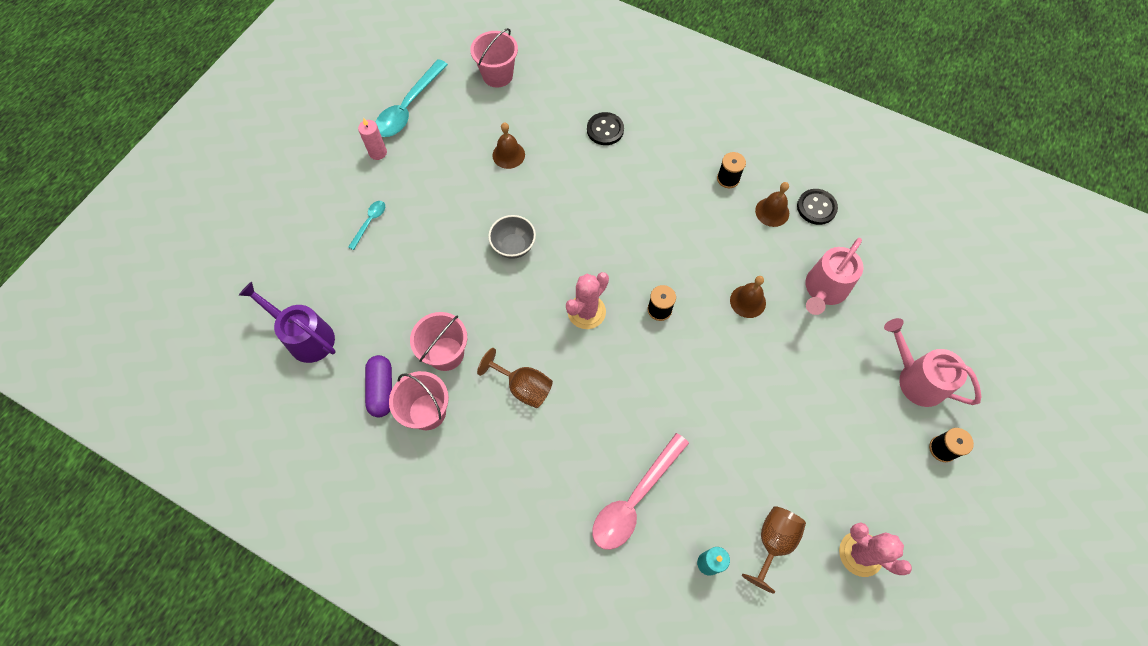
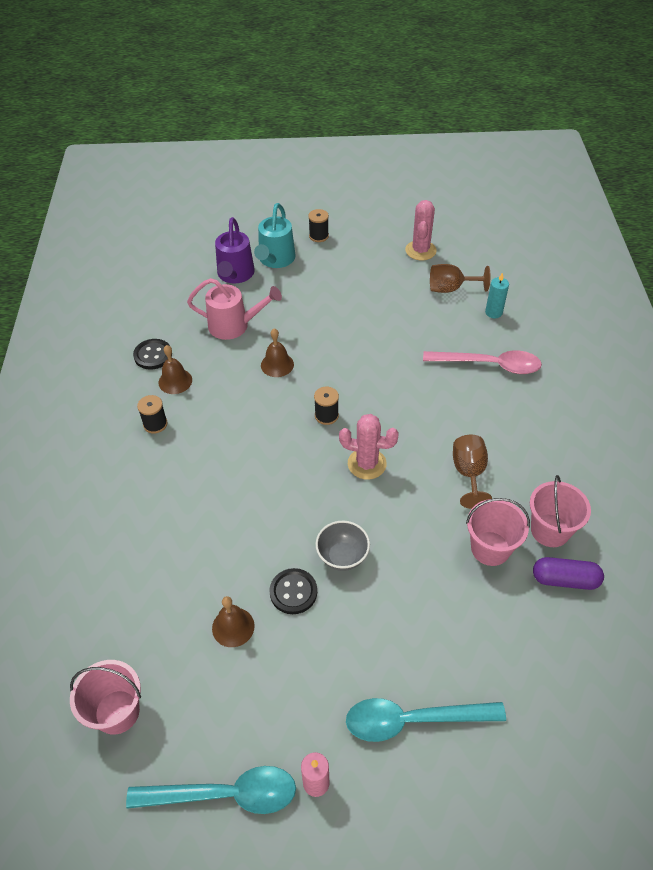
camera: 120 degrees left, 15 degrees down
purple watering can [239,281,336,363] -> purple watering can moved to [215,217,255,283]
turquoise spoon [348,201,385,250] -> turquoise spoon [346,698,506,742], size x2.02
purple capsule [365,355,392,417] -> purple capsule turned 45 degrees clockwise [533,557,604,590]
black button [587,112,624,145] -> black button moved to [269,568,317,614]
pink watering can [884,318,982,407] -> turquoise watering can [254,203,296,268]

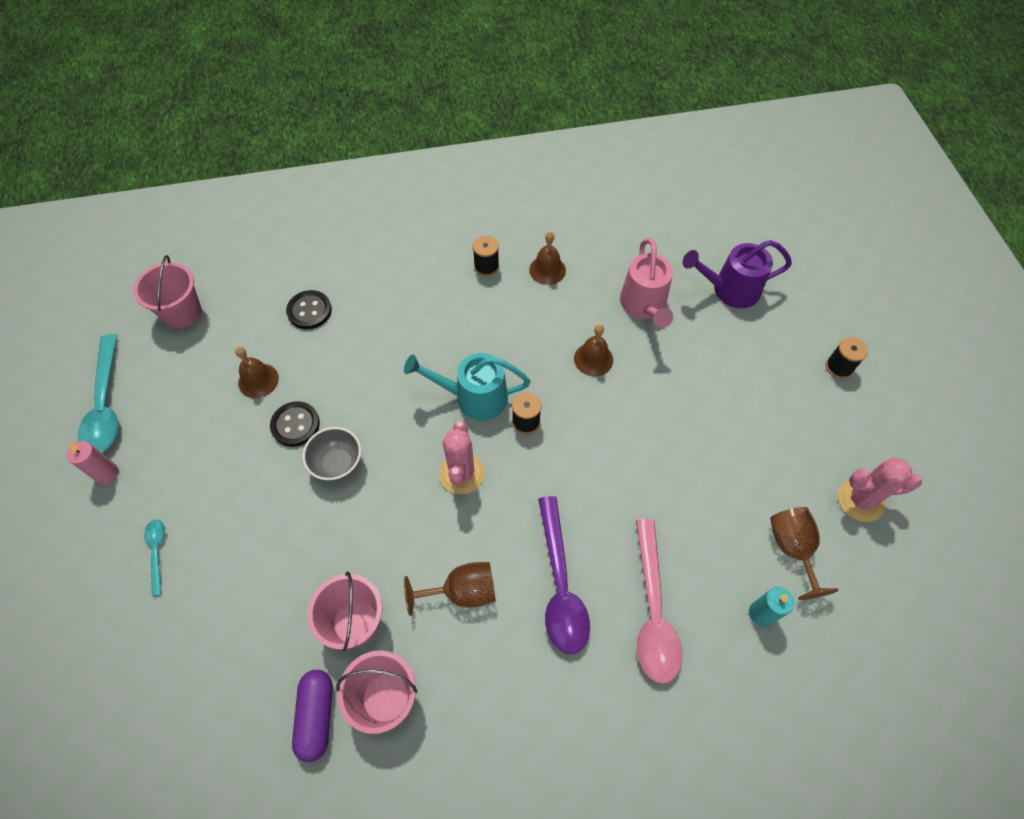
camera: 80 degrees right, 10 degrees up
black button [133,339,172,370] -> black button moved to [286,290,332,329]
turquoise watering can [254,203,296,268] -> turquoise watering can moved to [404,353,530,421]
turquoise spoon [346,698,506,742] -> turquoise spoon [144,519,165,597], size x0.50
none -> purple spoon [538,496,590,654]

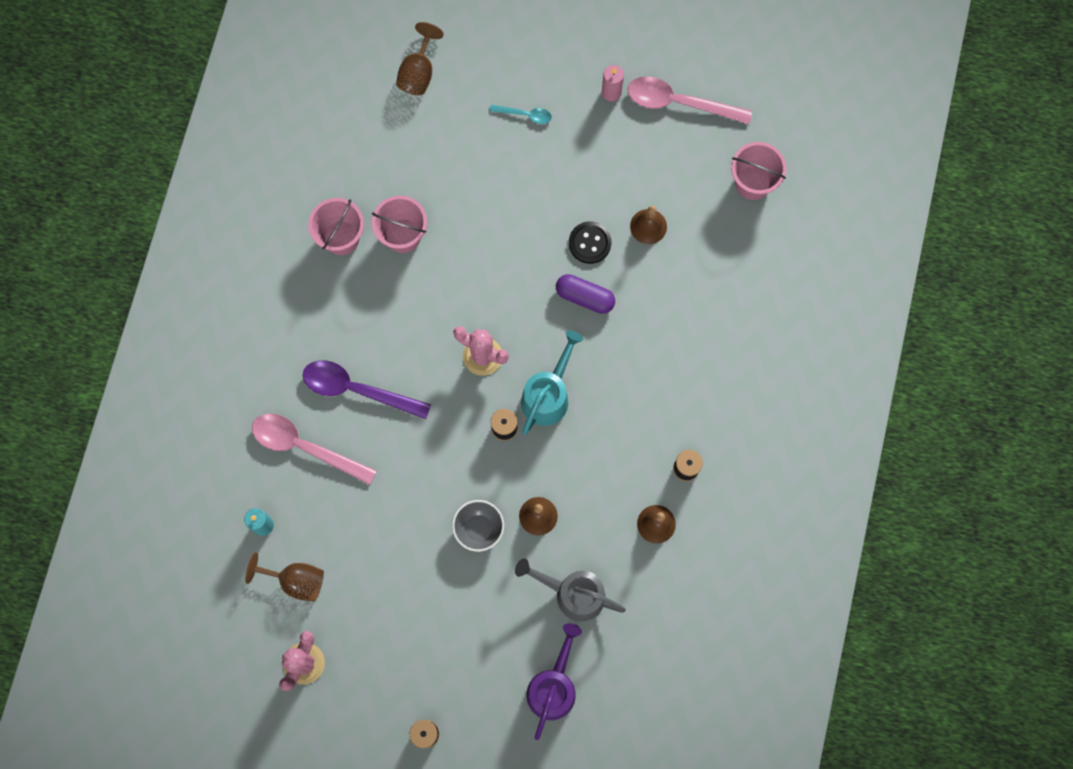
camera: 115 degrees right, 15 degrees up
turquoise spoon [78,334,118,453] -> pink spoon [628,76,752,124]
black button [286,290,332,329] -> none
purple capsule [292,670,333,762] -> purple capsule moved to [556,274,615,314]
grey bowl [302,427,361,481] -> grey bowl moved to [452,500,504,552]
brown goblet [404,562,496,616] -> brown goblet moved to [396,22,444,95]
pink watering can [620,238,673,328] -> grey watering can [515,558,626,621]

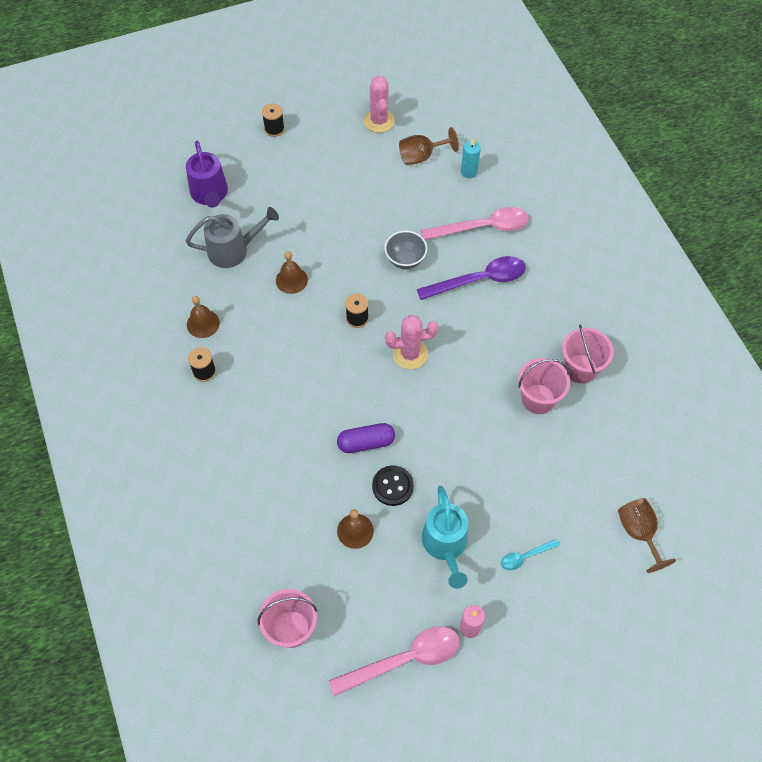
camera: 145 degrees right, 15 degrees down
grey bowl [452,500,504,552] -> grey bowl moved to [385,231,427,269]
turquoise watering can [521,331,583,435] -> turquoise watering can moved to [422,486,468,589]

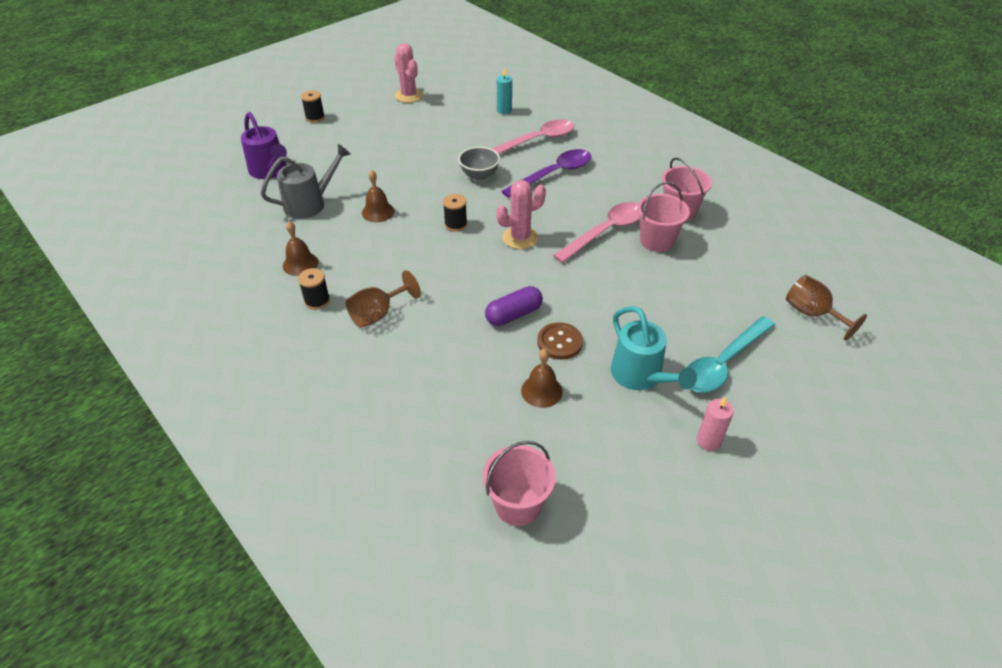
camera: 20 degrees left, 15 degrees down
pink spoon [329,626,460,696] -> pink spoon moved to [553,202,639,263]
black button [372,465,414,506] -> brown button [537,322,583,360]
brown goblet [399,127,459,165] -> brown goblet moved to [345,270,421,328]
turquoise spoon [501,539,560,570] -> turquoise spoon [688,316,775,393], size x2.02

